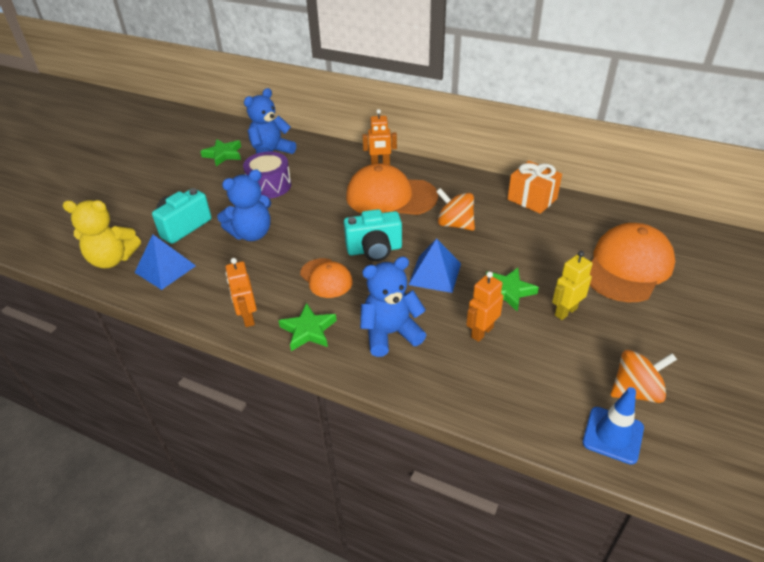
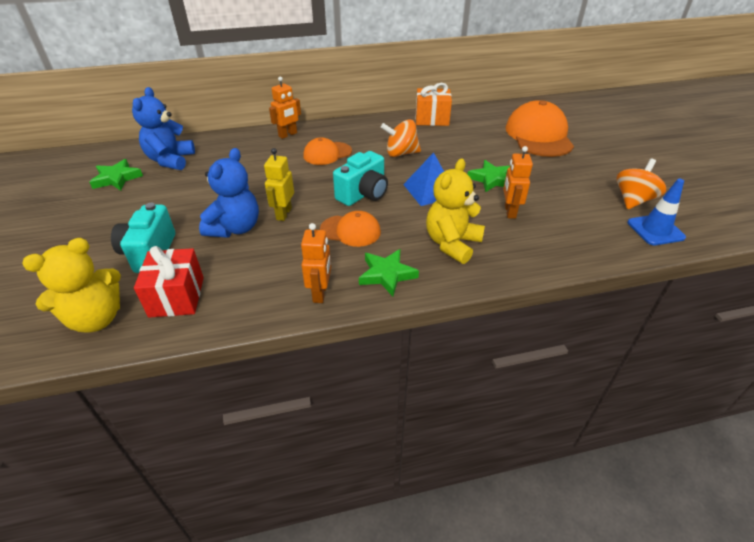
camera: 40 degrees left, 0 degrees up
blue pyramid [134,234,196,290] -> red gift [134,246,204,318]
orange robot [226,258,257,327] -> orange robot turned 120 degrees counterclockwise [301,223,331,303]
purple drum [243,151,291,199] -> none
orange cap [346,163,438,215] -> orange cap [304,137,352,165], size x0.56
blue teddy bear [360,256,426,357] -> yellow teddy bear [426,158,485,264]
yellow robot [552,251,593,320] -> yellow robot moved to [264,148,294,221]

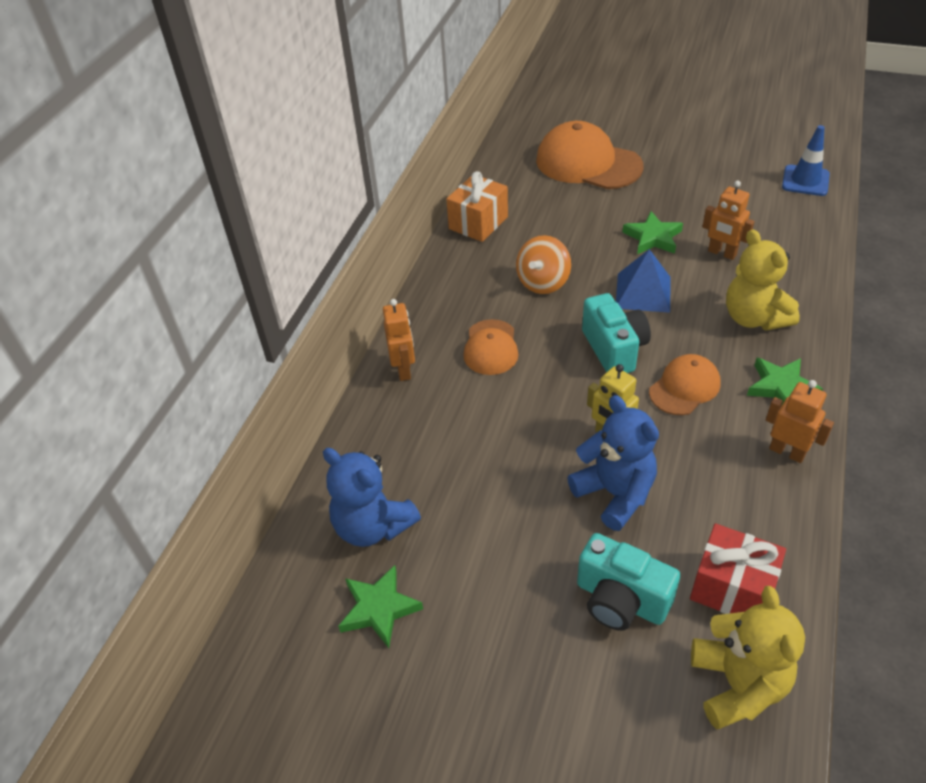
camera: 55 degrees left, 5 degrees up
orange spinning top [617,159,666,209] -> none

